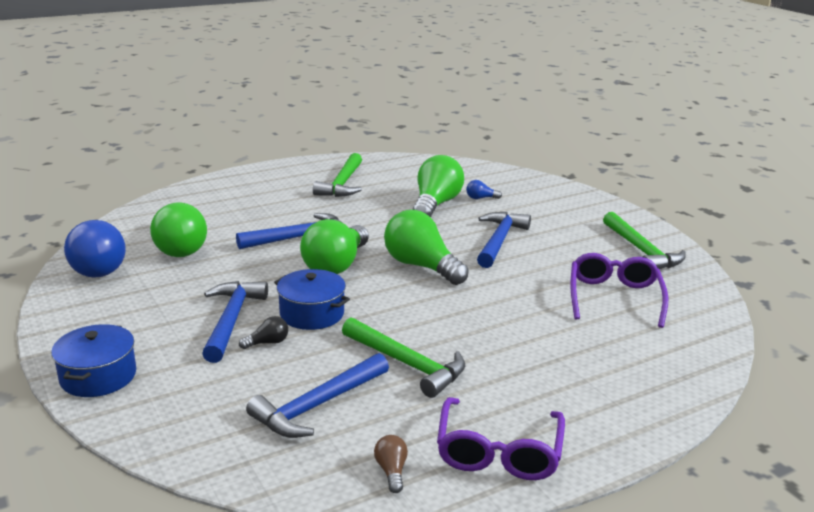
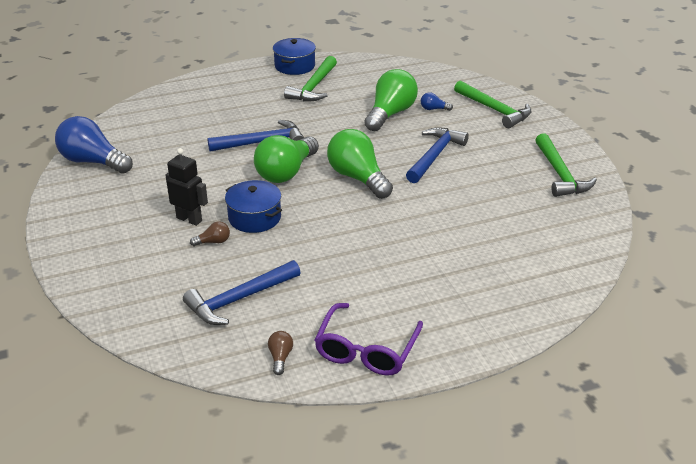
camera: 10 degrees right, 10 degrees up
blue pot [51,324,136,397] -> blue pot moved to [273,38,316,75]
blue light bulb [64,220,126,278] -> blue light bulb turned 135 degrees clockwise [55,116,133,174]
green light bulb [150,203,207,257] -> none
blue hammer [202,281,268,363] -> black robot [165,148,208,226]
black light bulb [239,316,288,349] -> brown light bulb [190,222,230,246]
green hammer [342,318,465,398] -> green hammer moved to [454,80,531,128]
purple glasses [570,253,668,328] -> none

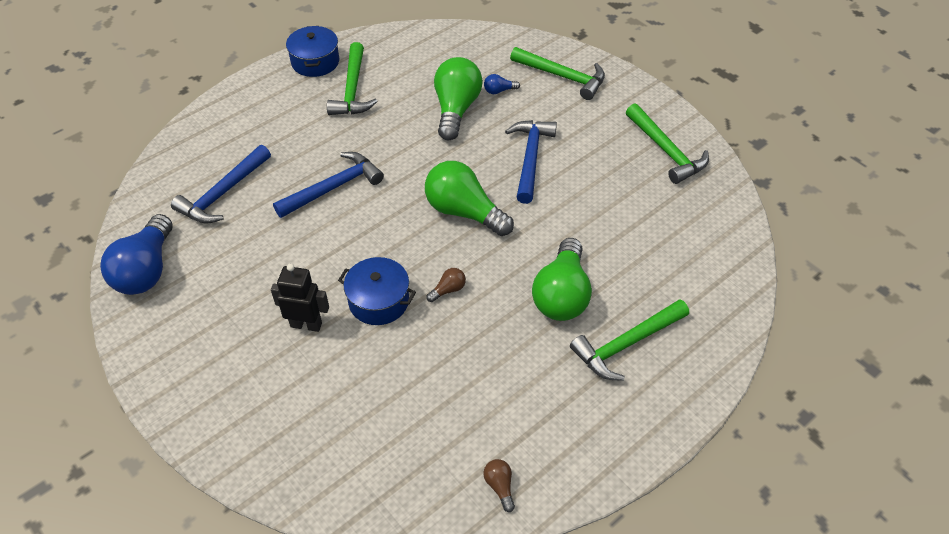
camera: 20 degrees left, 15 degrees up
blue light bulb [55,116,133,174] -> blue light bulb turned 90 degrees counterclockwise [100,214,172,295]
blue hammer [183,260,301,325] -> blue hammer moved to [171,145,271,224]
brown light bulb [190,222,230,246] -> brown light bulb moved to [426,268,466,302]
green light bulb [254,135,319,183] -> green light bulb moved to [532,238,592,321]
purple glasses [315,303,423,376] -> none
none -> green hammer [570,299,689,381]

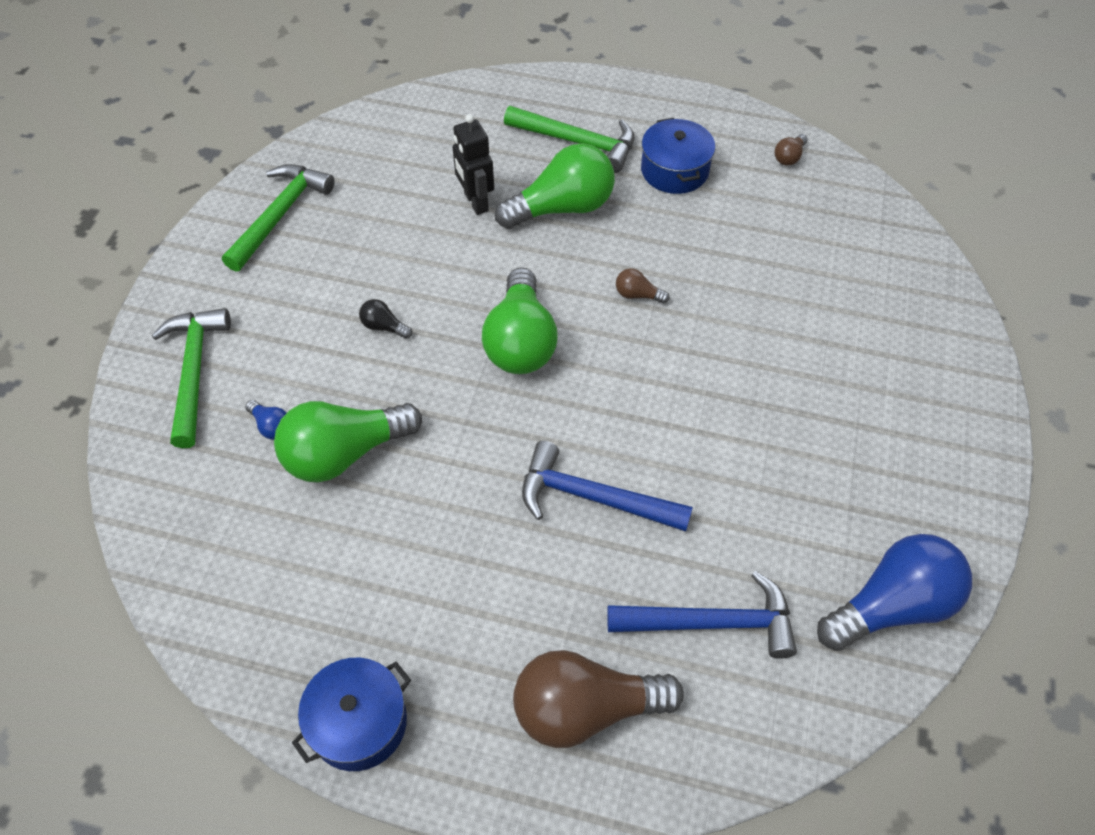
camera: 125 degrees left, 5 degrees up
black robot [271,264,329,332] -> black robot moved to [453,114,494,215]
green hammer [327,42,378,115] -> none
blue pot [338,257,416,325] -> blue pot moved to [641,118,715,194]
blue hammer [505,120,557,204] -> black light bulb [359,299,412,339]
none -> brown light bulb [513,650,684,748]

